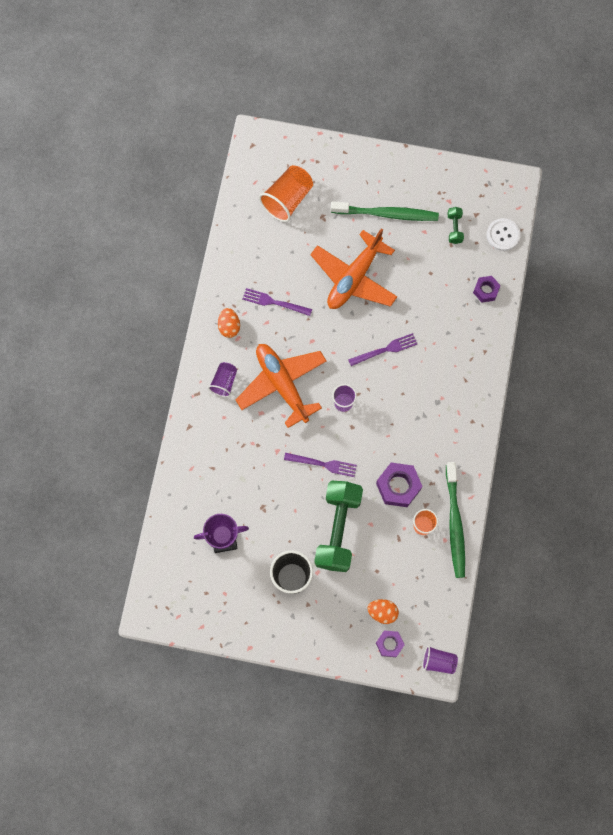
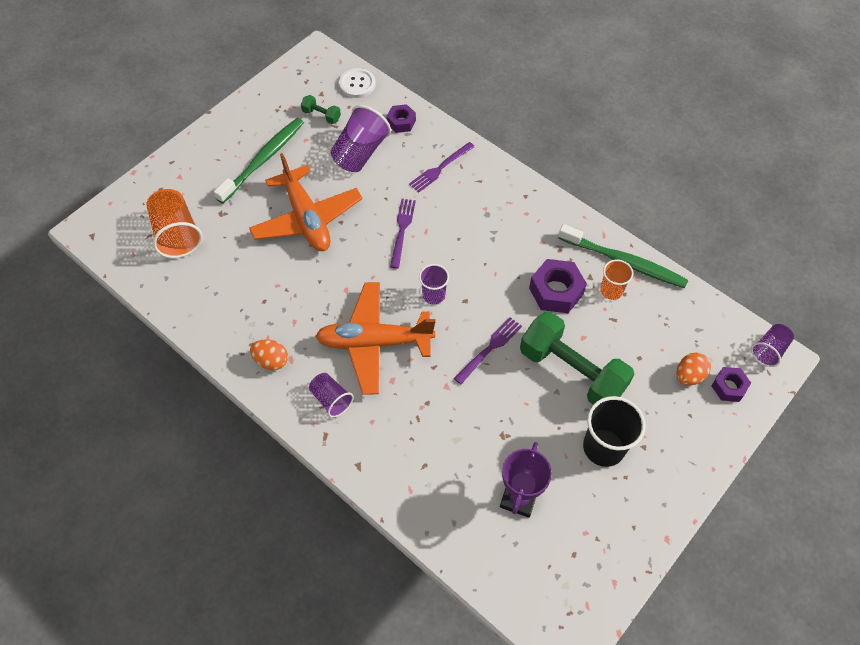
camera: 60 degrees left, 15 degrees down
purple fork [242,288,312,316] -> purple fork moved to [409,142,475,192]
none -> purple cup [330,105,391,172]

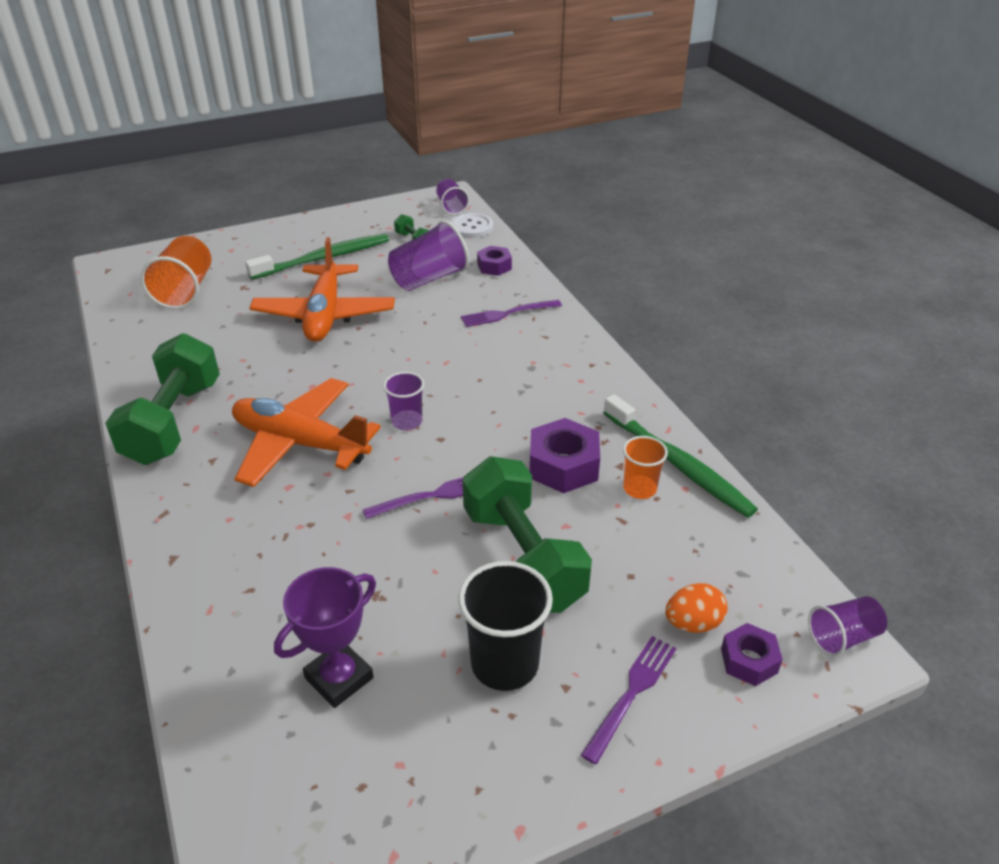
camera: 25 degrees right, 20 degrees down
orange egg [250,339,288,370] -> green dumbbell [105,333,220,465]
purple cup [309,373,354,418] -> purple cup moved to [436,179,469,215]
purple fork [390,199,416,269] -> purple fork moved to [581,636,676,765]

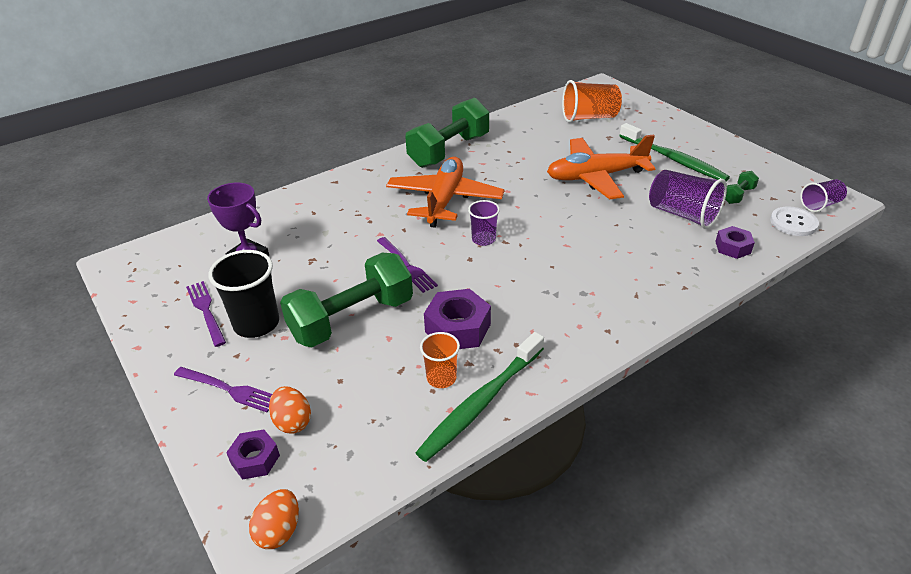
camera: 80 degrees right, 0 degrees up
green dumbbell [105,333,220,465] -> green dumbbell turned 45 degrees counterclockwise [405,98,489,168]
purple fork [461,300,562,327] -> purple fork moved to [186,281,226,347]
purple cup [808,596,887,657] -> orange egg [249,489,299,549]

